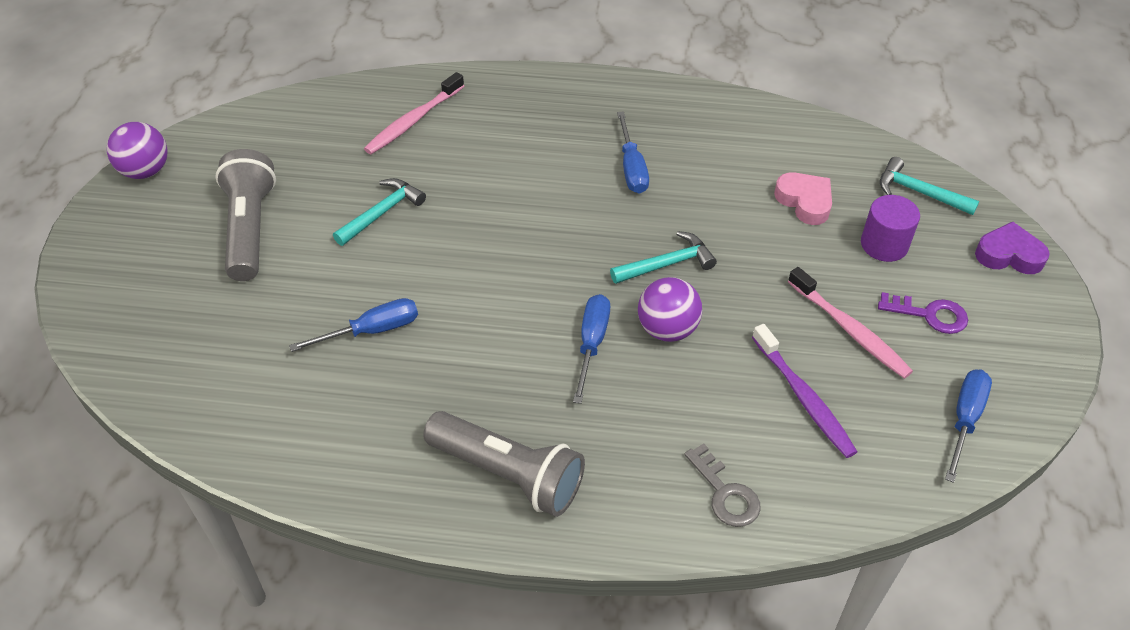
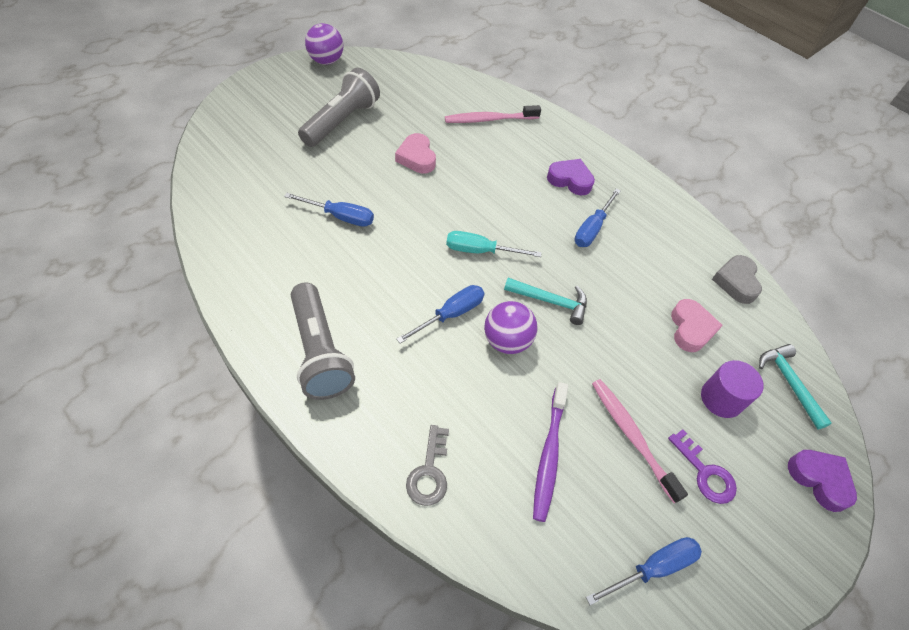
camera: 35 degrees right, 5 degrees up
turquoise hammer [333,178,426,246] -> pink heart [395,133,436,173]
pink toothbrush [788,267,913,379] -> pink toothbrush turned 150 degrees clockwise [592,379,688,503]
none -> turquoise screwdriver [446,231,542,257]
none -> purple heart [547,159,595,195]
none -> grey heart [712,255,762,304]

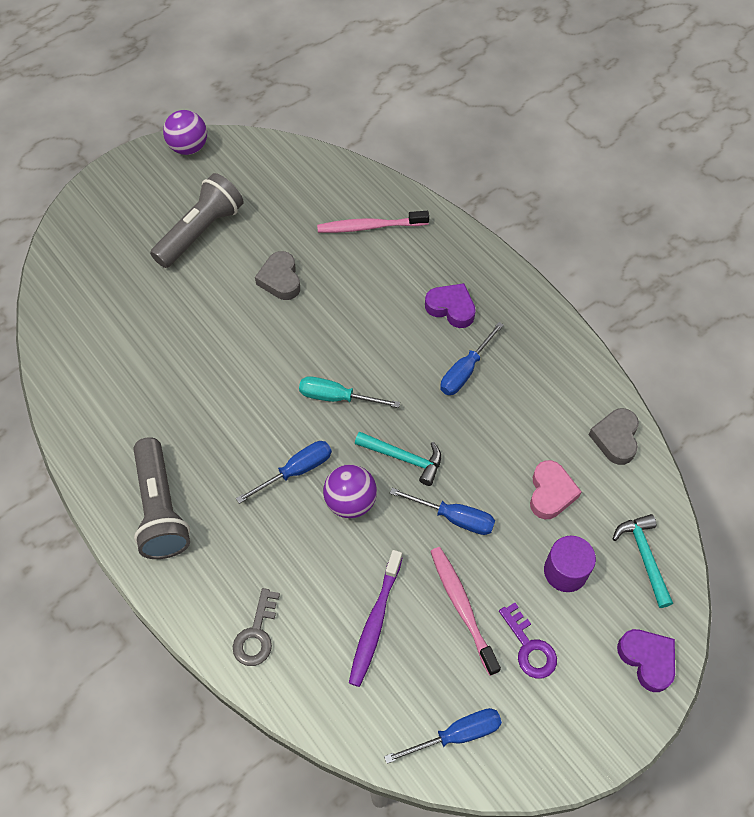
camera: 10 degrees right, 5 degrees up
blue screwdriver [284,193,374,227] -> blue screwdriver moved to [390,488,495,535]
pink heart [395,133,436,173] -> grey heart [255,251,300,300]

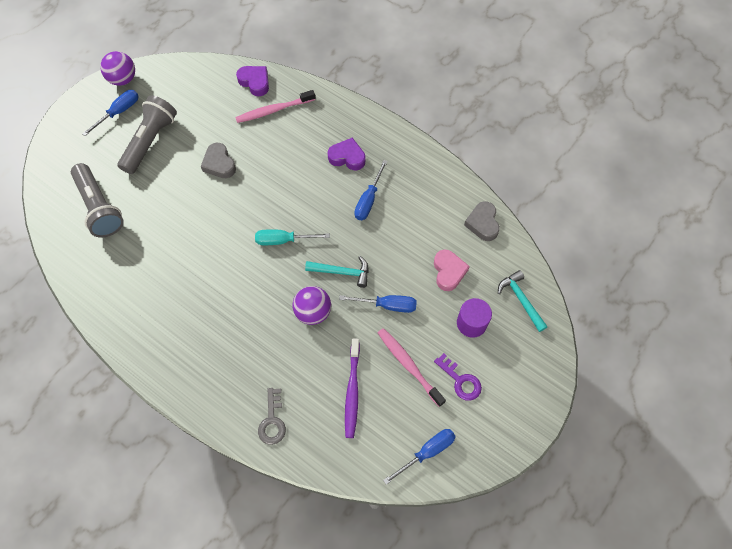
camera: 15 degrees left, 5 degrees up
grey flashlight [133,437,190,559] -> grey flashlight moved to [71,163,124,238]
blue screwdriver [236,441,332,504] -> blue screwdriver moved to [82,90,139,136]
purple heart [617,629,675,692] -> purple heart moved to [236,66,269,96]

